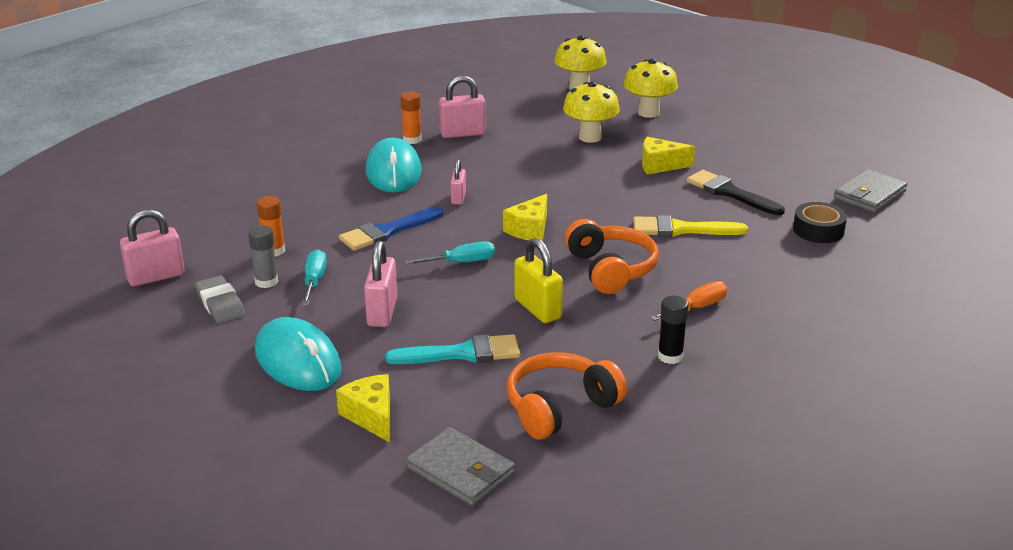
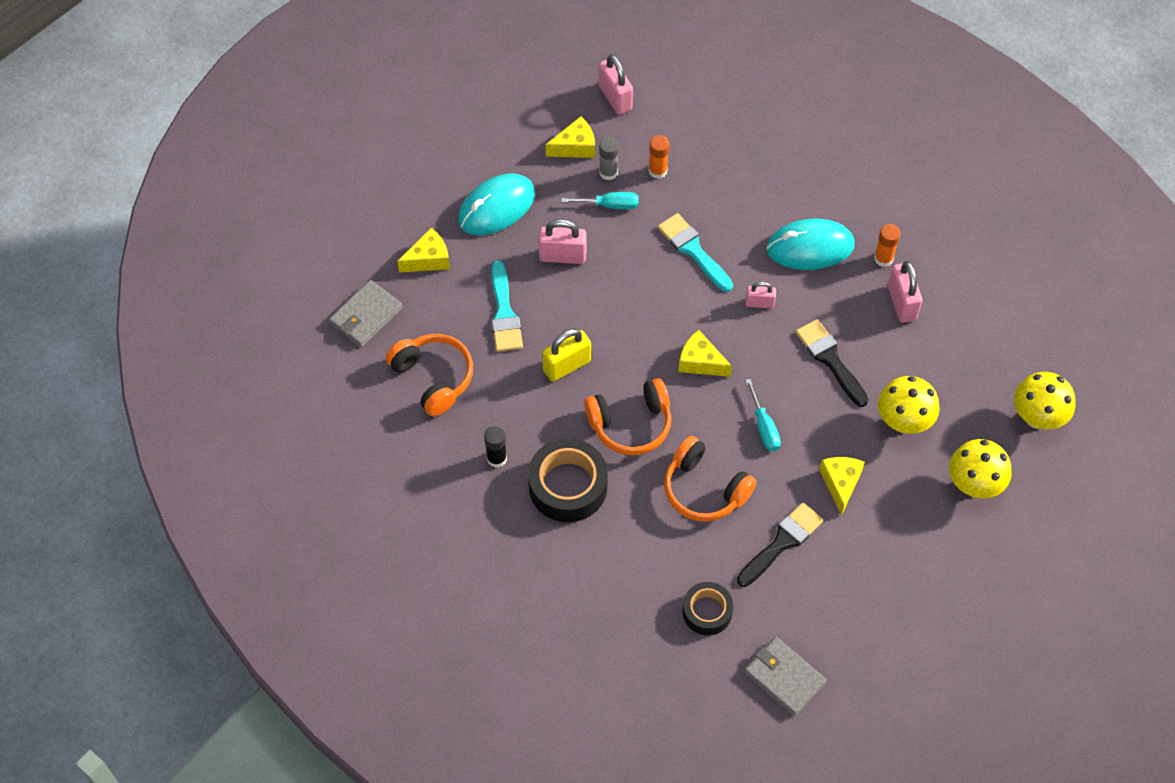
camera: 90 degrees right, 30 degrees up
grey eraser [195,276,245,323] -> yellow cheese [545,116,595,158]
blue brush [339,207,443,251] -> turquoise brush [658,213,733,292]
turquoise screwdriver [405,241,495,264] -> turquoise screwdriver moved to [745,379,781,451]
yellow brush [633,215,748,237] -> orange headphones [664,436,757,521]
orange screwdriver [650,281,727,321] -> black tape [528,438,608,522]
none -> black brush [796,319,869,407]

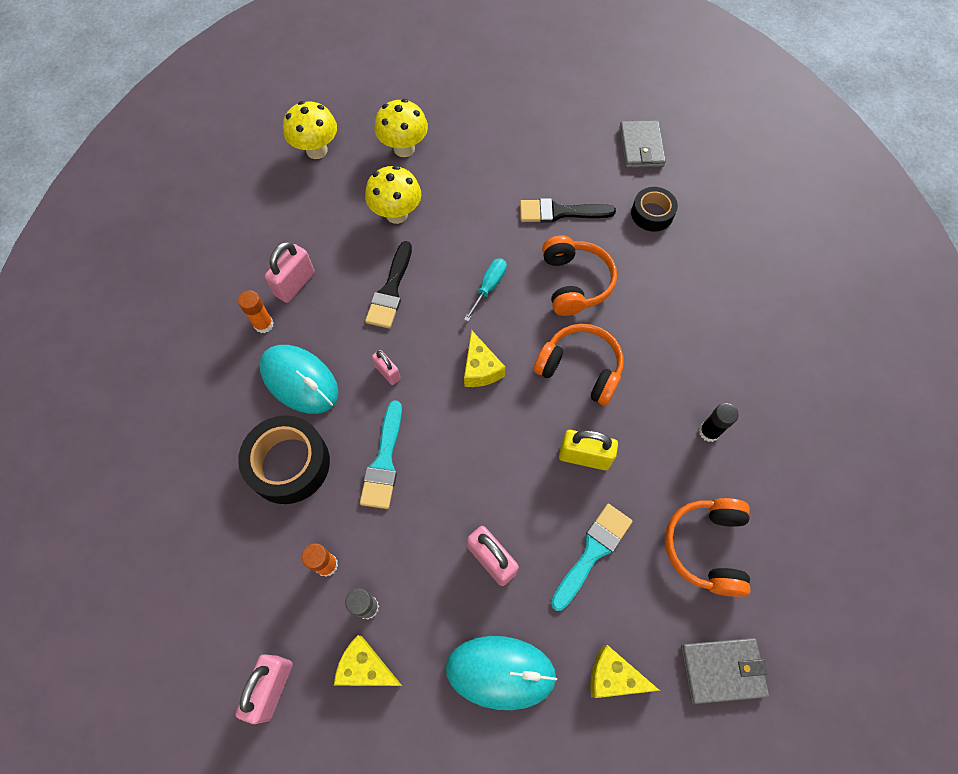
camera: 135 degrees left, 5 degrees up
black tape [528,438,608,522] -> black tape moved to [238,415,330,504]
turquoise screwdriver [561,192,638,209] -> none
yellow cheese [819,457,865,516] -> none

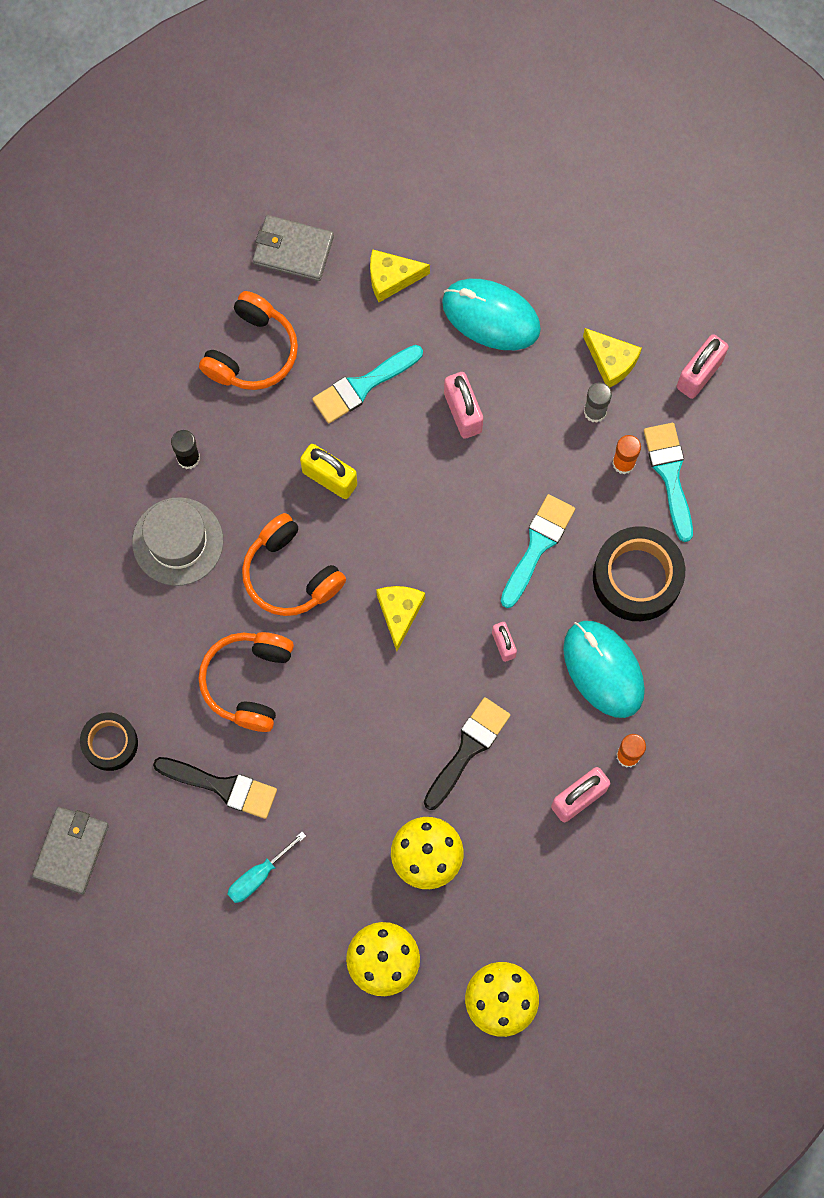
camera: 160 degrees left, 10 degrees up
turquoise screwdriver [464,258,507,322] -> turquoise screwdriver moved to [228,832,306,903]
yellow cheese [590,645,660,698] -> yellow cheese turned 135 degrees clockwise [370,249,430,302]
none -> grey hat [132,497,223,586]
none -> turquoise brush [644,423,693,542]

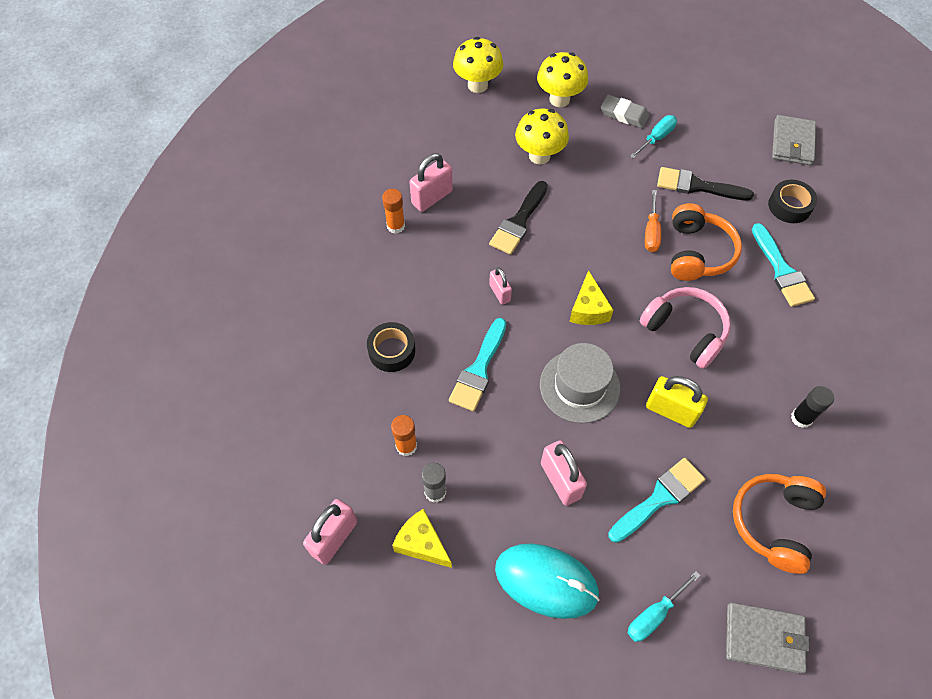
camera: 175 degrees right, 15 degrees down
grey hat [132,497,223,586] -> grey hat moved to [540,343,620,423]
orange headphones [242,513,346,616] -> pink headphones [640,287,731,369]
yellow cheese [370,249,430,302] -> turquoise screwdriver [628,571,700,642]
turquoise mouse [563,621,645,718] -> none
black tape [593,526,685,621] -> black tape [367,322,415,372], size x0.61
turquoise brush [644,423,693,542] -> turquoise brush moved to [752,223,815,307]
none -> grey eraser [601,95,649,128]
none -> orange screwdriver [645,190,661,252]

